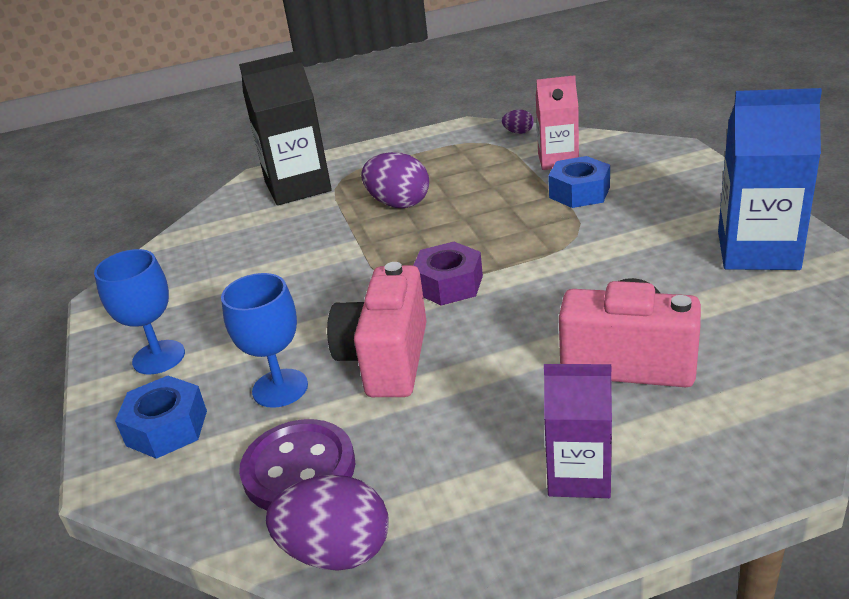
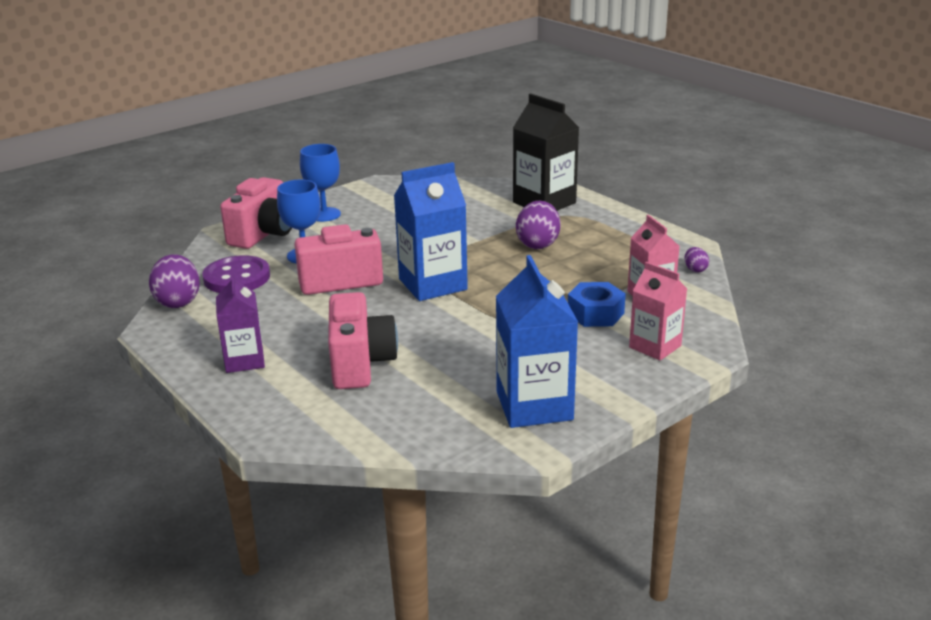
camera: 65 degrees right, 5 degrees down
blue nut [115,376,207,459] -> pink camera [220,177,292,249]
purple nut [413,242,483,306] -> blue carton [394,162,468,301]
none -> pink carton [629,262,687,361]

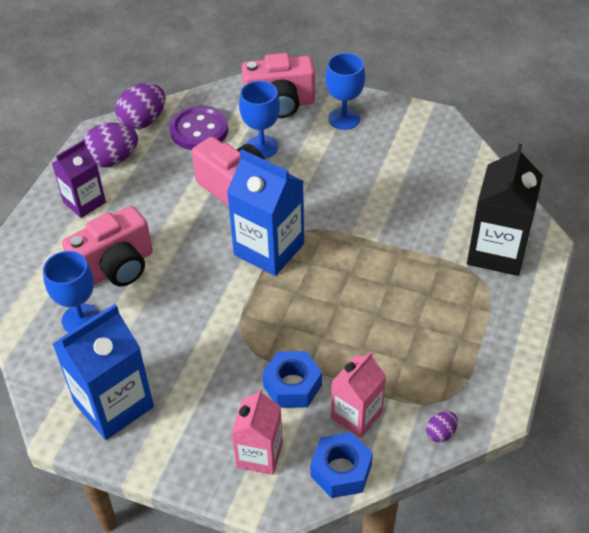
camera: 60 degrees right, 20 degrees up
purple egg [516,201,561,249] -> purple egg moved to [83,123,138,167]
none -> blue goblet [43,251,99,333]
none -> blue nut [310,432,373,498]

